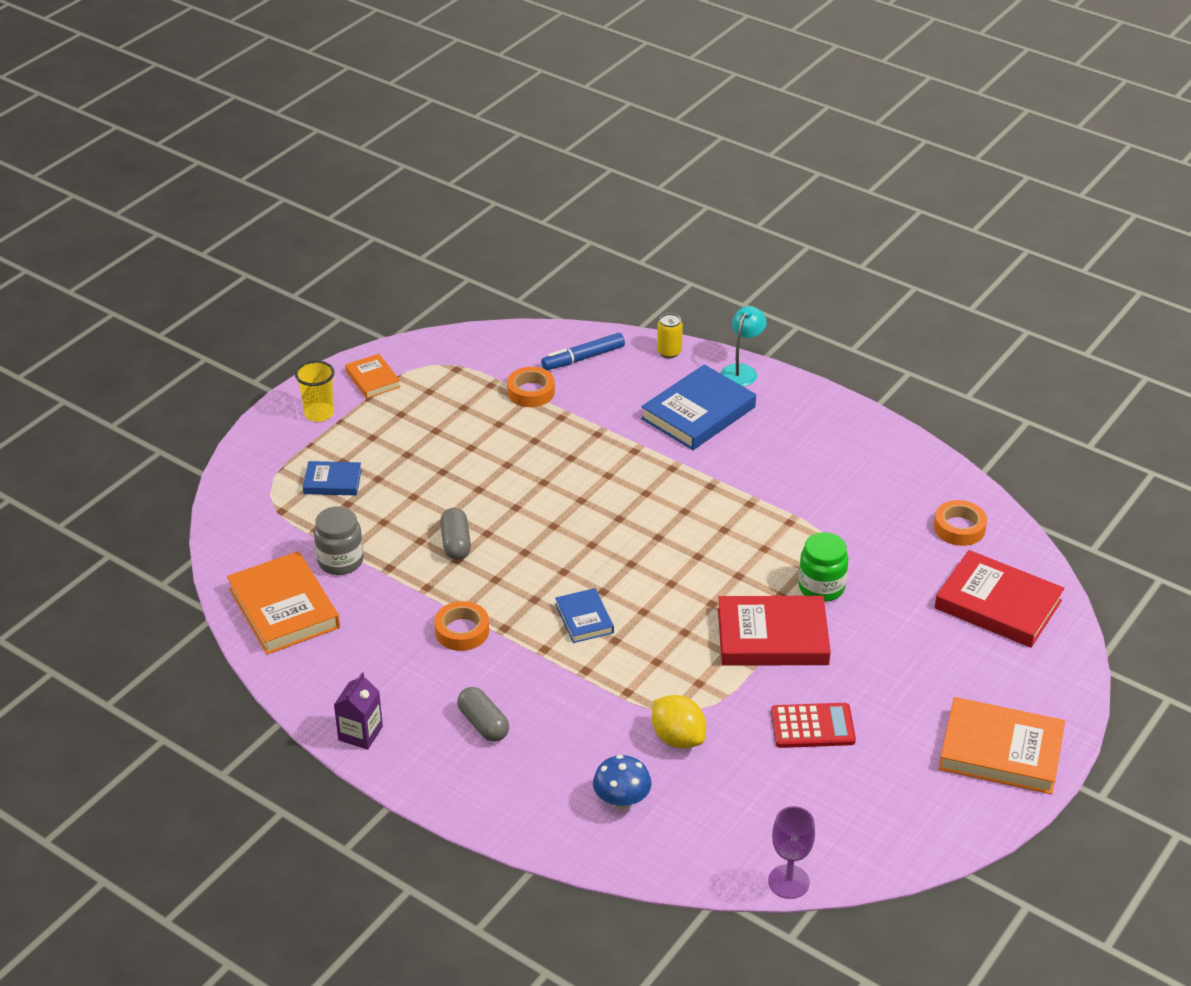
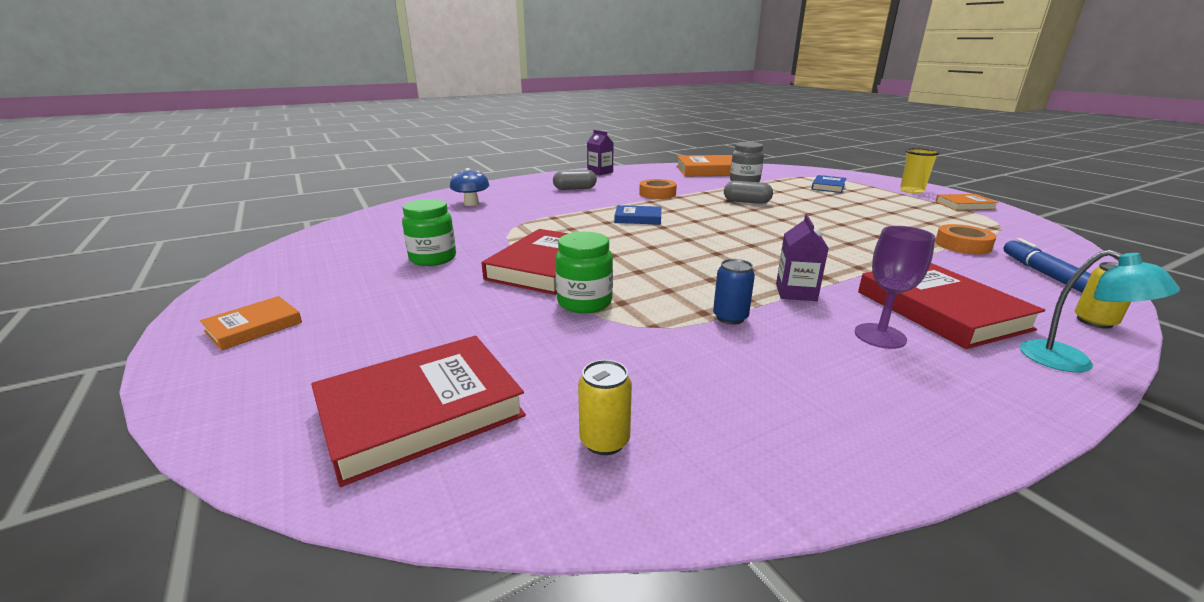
camera: 115 degrees right, 15 degrees down
blue book [641,364,756,450] -> red book [858,263,1045,349]
yellow lemon [652,695,706,749] -> none
purple goblet [768,806,815,899] -> purple goblet moved to [855,226,935,349]
red calculator [771,703,856,748] -> green jar [402,199,456,266]
orange tape [934,500,987,546] -> yellow can [578,360,632,455]
orange book [939,697,1065,794] -> orange book [200,296,302,351], size x0.55
none -> blue can [713,259,755,324]
none -> purple carton [776,214,829,301]

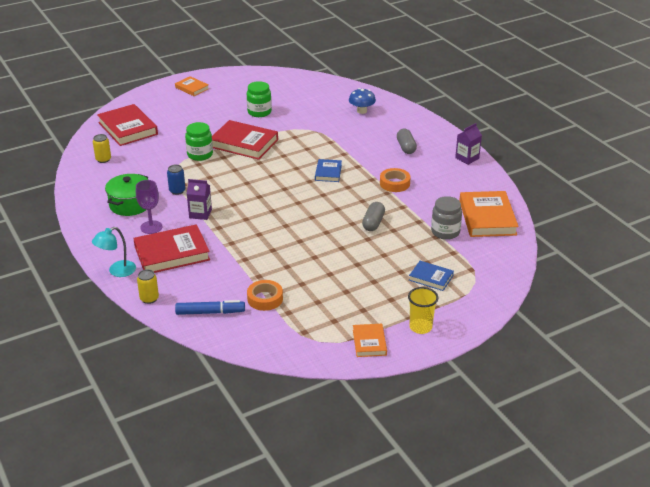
camera: 90 degrees right, 10 degrees up
none -> green pot [105,174,148,216]

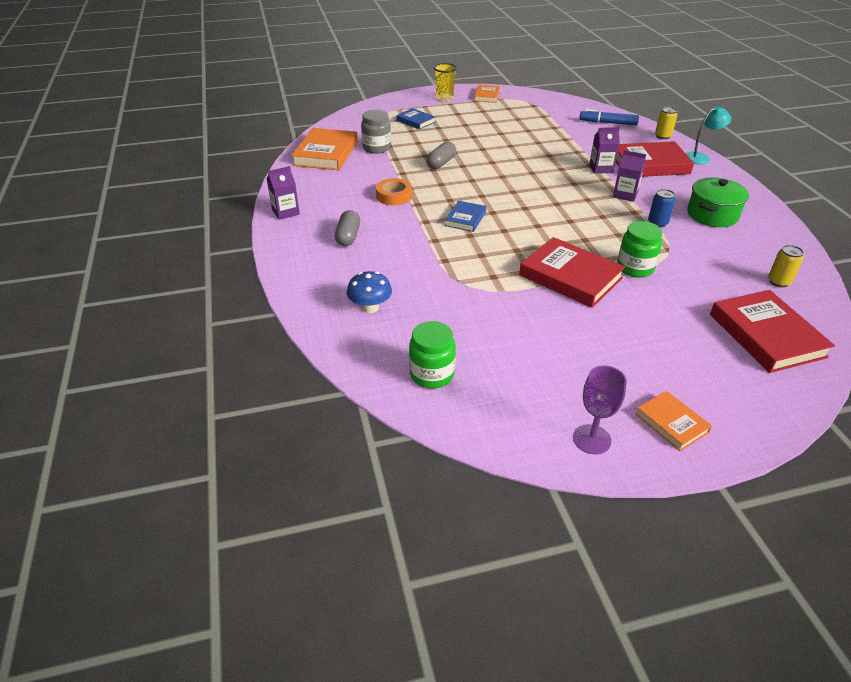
camera: 165 degrees left, 5 degrees up
purple goblet [136,180,163,234] -> purple goblet moved to [573,366,627,454]
green jar [247,81,272,117] -> green jar moved to [409,321,456,389]
orange tape [247,280,283,311] -> none
none -> purple carton [589,127,620,174]

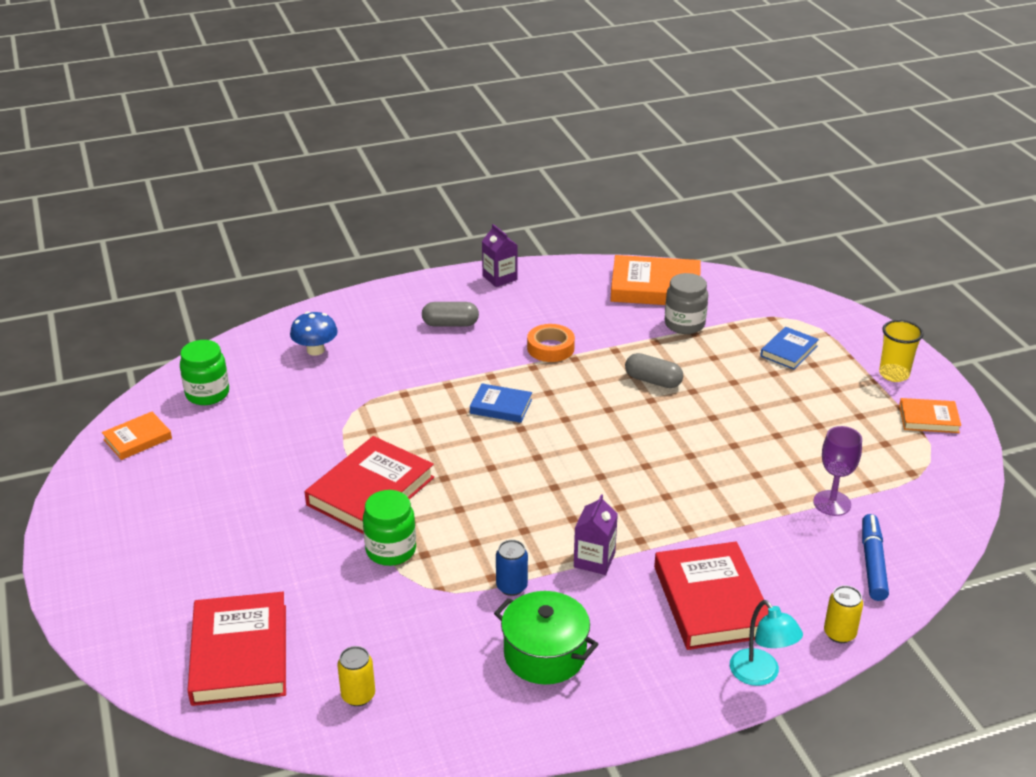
camera: 85 degrees right, 5 degrees down
purple goblet [573,366,627,454] -> purple goblet moved to [813,426,862,516]
purple carton [589,127,620,174] -> none
orange book [635,391,712,451] -> orange book moved to [102,412,172,460]
red book [710,290,835,373] -> red book turned 75 degrees counterclockwise [187,592,286,706]

